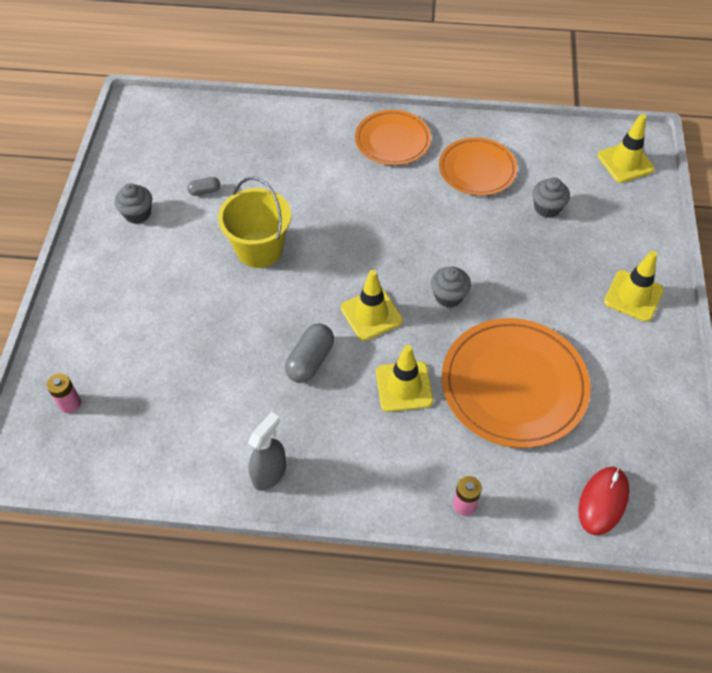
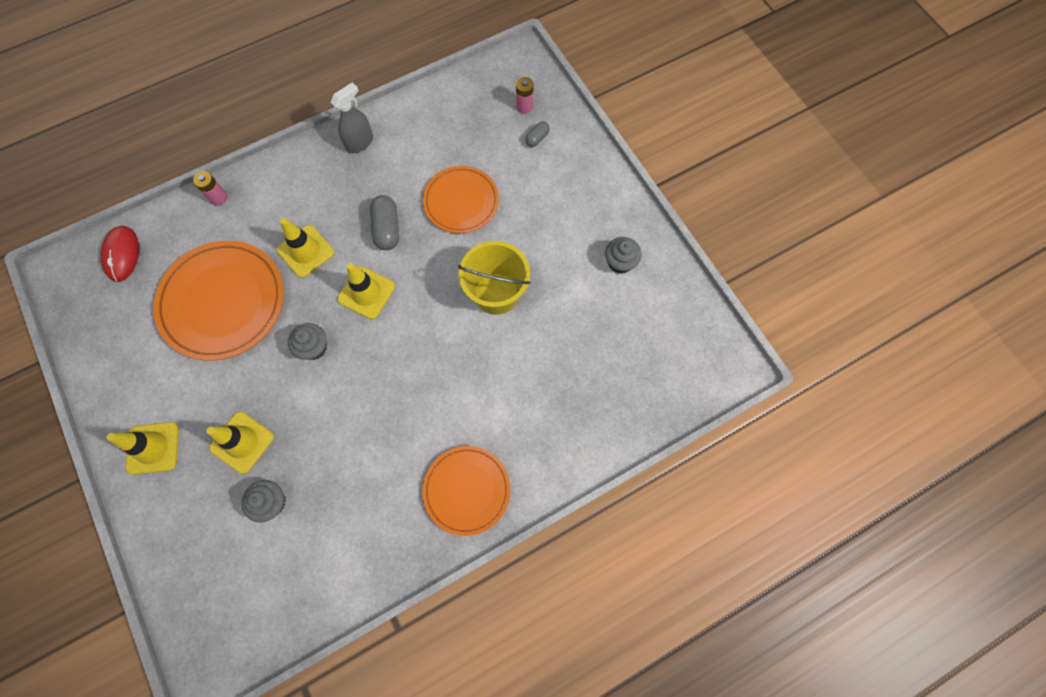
camera: 145 degrees right, 15 degrees up
grey capsule [187,177,220,196] -> grey capsule moved to [525,122,550,147]
grey spray bottle [248,412,286,491] -> grey spray bottle turned 135 degrees counterclockwise [331,82,373,153]
orange plate [439,137,517,196] -> orange plate moved to [423,166,499,233]
yellow traffic cone [598,114,655,183] -> yellow traffic cone moved to [206,412,274,474]

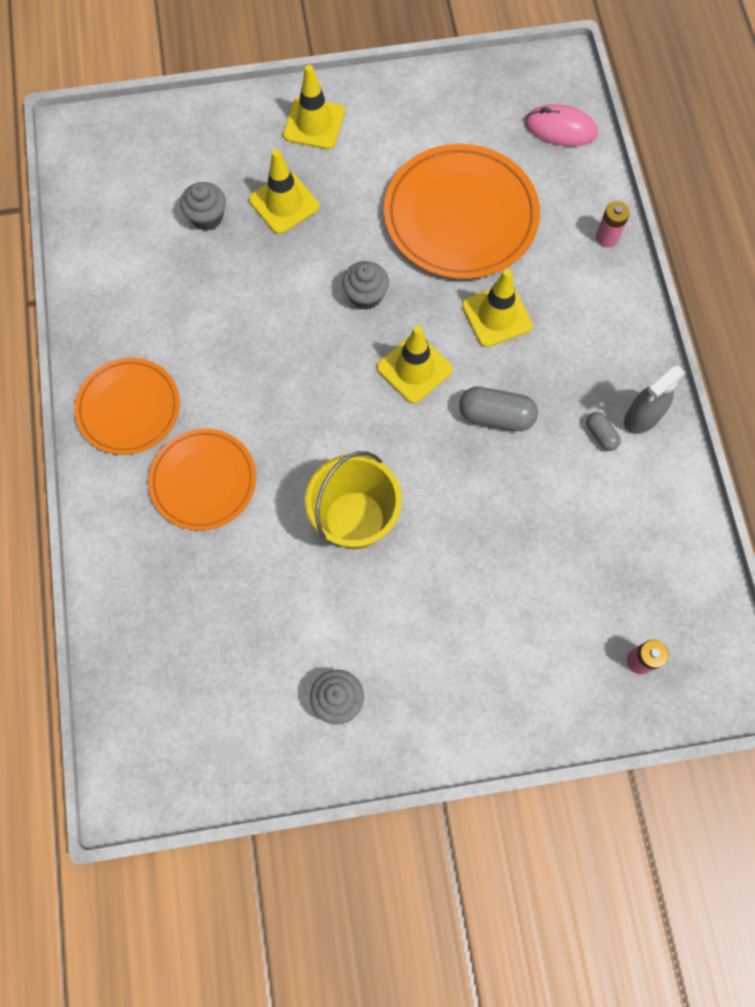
camera: 110 degrees right, 0 degrees up
red mouse [100,226,139,282] -> pink mouse [525,104,598,146]
grey spray bottle [331,82,373,153] -> grey spray bottle turned 75 degrees clockwise [624,365,686,434]
orange plate [423,166,499,233] -> orange plate moved to [148,429,256,531]
grey capsule [525,122,550,147] -> grey capsule moved to [586,412,621,451]

